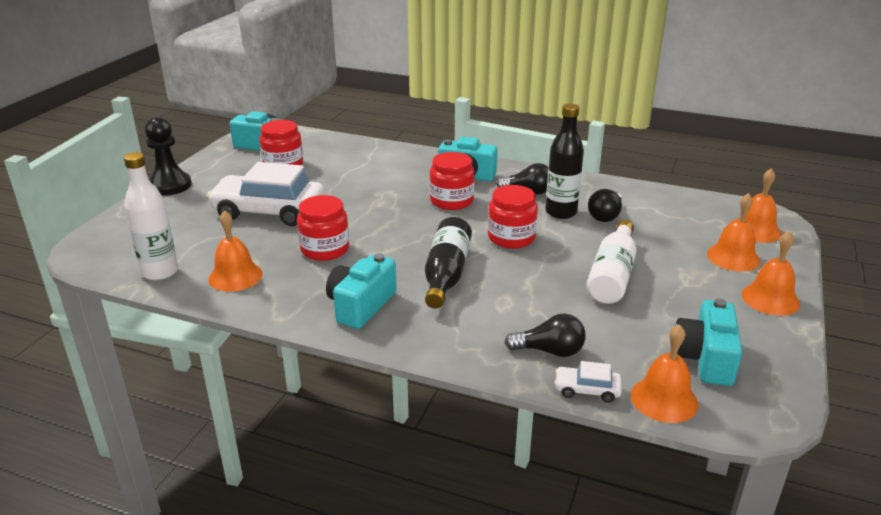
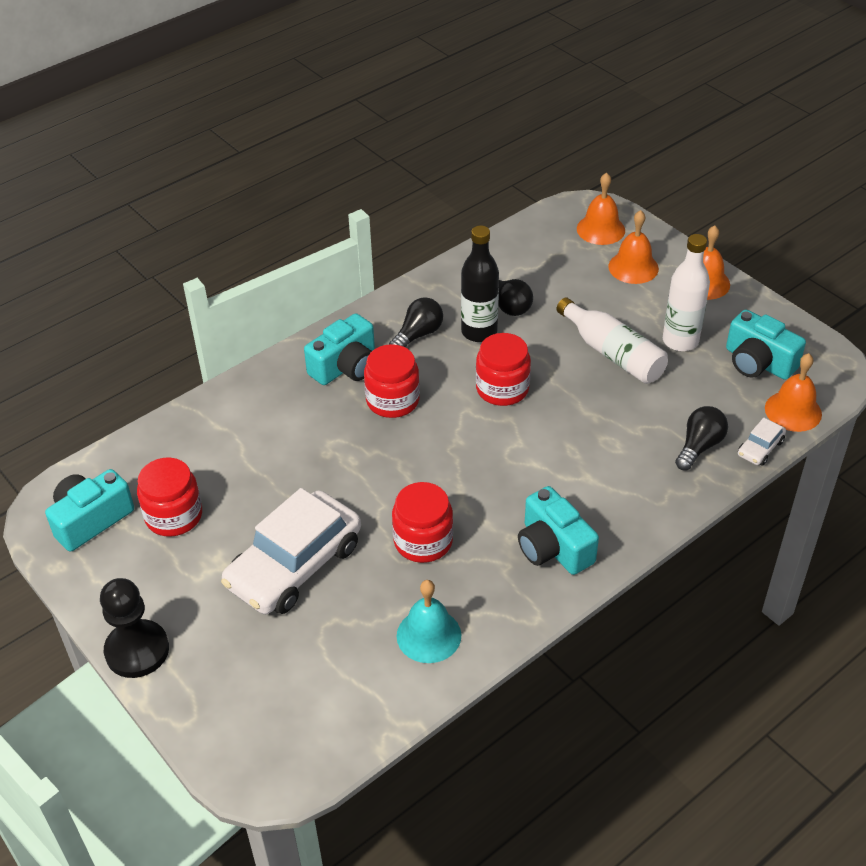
camera: 60 degrees left, 15 degrees up
white bottle [124,152,178,281] -> white bottle moved to [663,234,710,351]
orange bell [208,210,263,292] -> turquoise bell [397,580,461,663]
black bottle [425,217,472,309] -> none

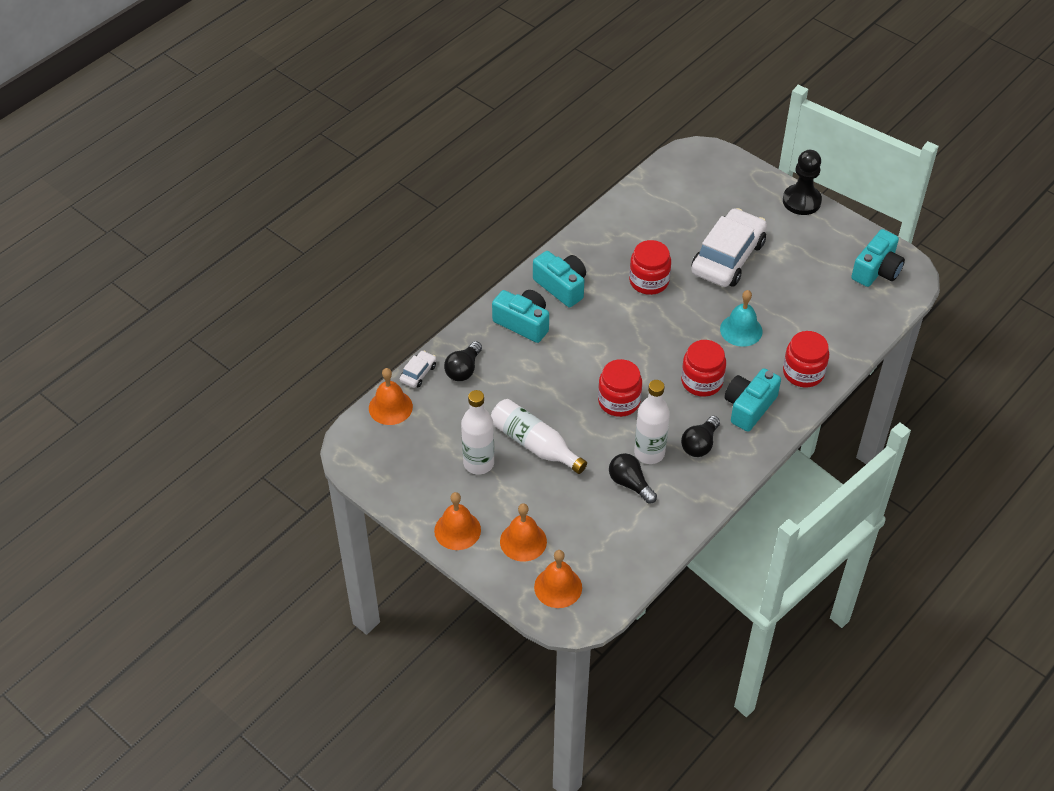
camera: 170 degrees right, 5 degrees up
red jar [137,458,202,537] -> red jar moved to [783,331,829,388]
turquoise bell [397,580,461,663] -> turquoise bell moved to [720,290,763,347]
black bottle [461,226,499,342] -> white bottle [634,380,670,464]
turquoise camera [726,310,806,380] -> turquoise camera moved to [492,290,549,343]

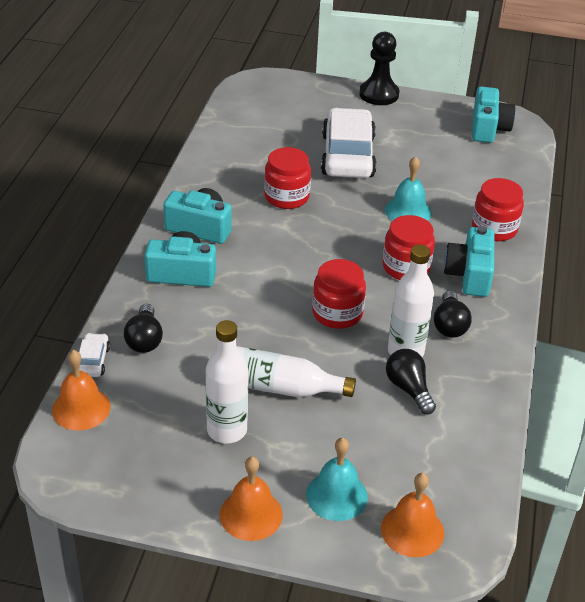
camera: 30 degrees left, 10 degrees down
orange bell [500,503,547,562] -> turquoise bell [306,438,368,521]
black light bulb [609,453,657,504] -> black light bulb turned 45 degrees clockwise [386,349,436,415]

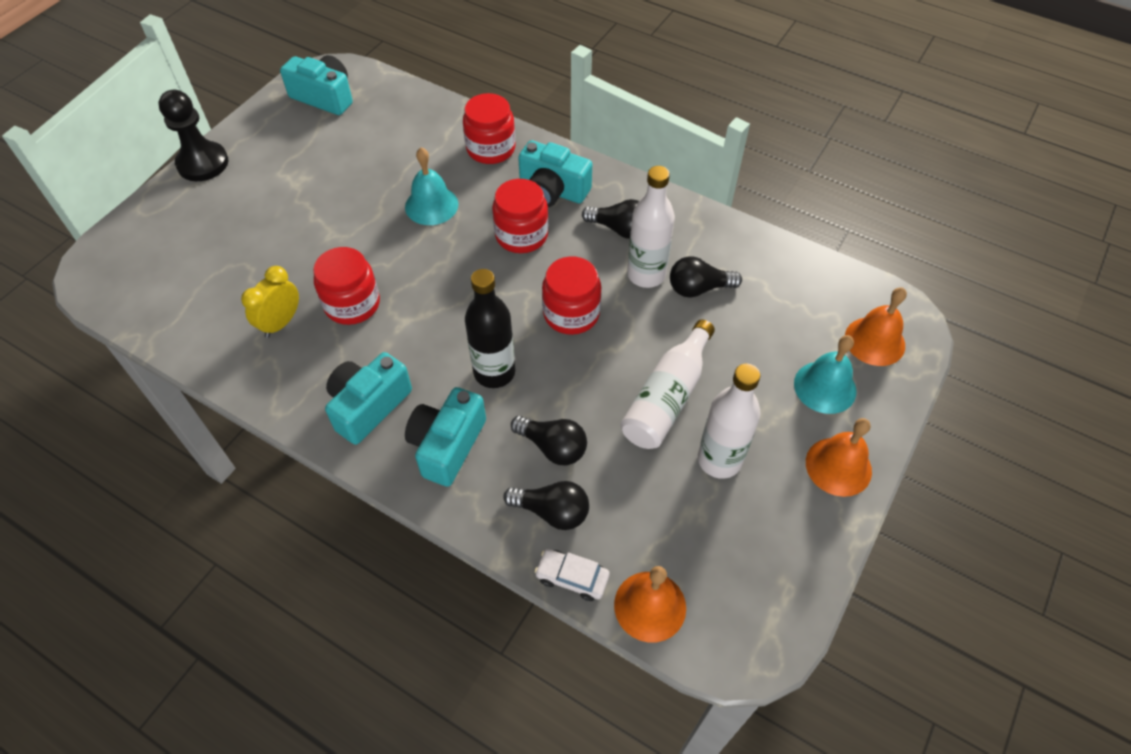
camera: 70 degrees left, 15 degrees up
white car [321,108,377,178] -> none
none -> yellow clock [241,266,299,338]
none -> black bottle [465,269,515,388]
none -> black light bulb [511,416,587,465]

